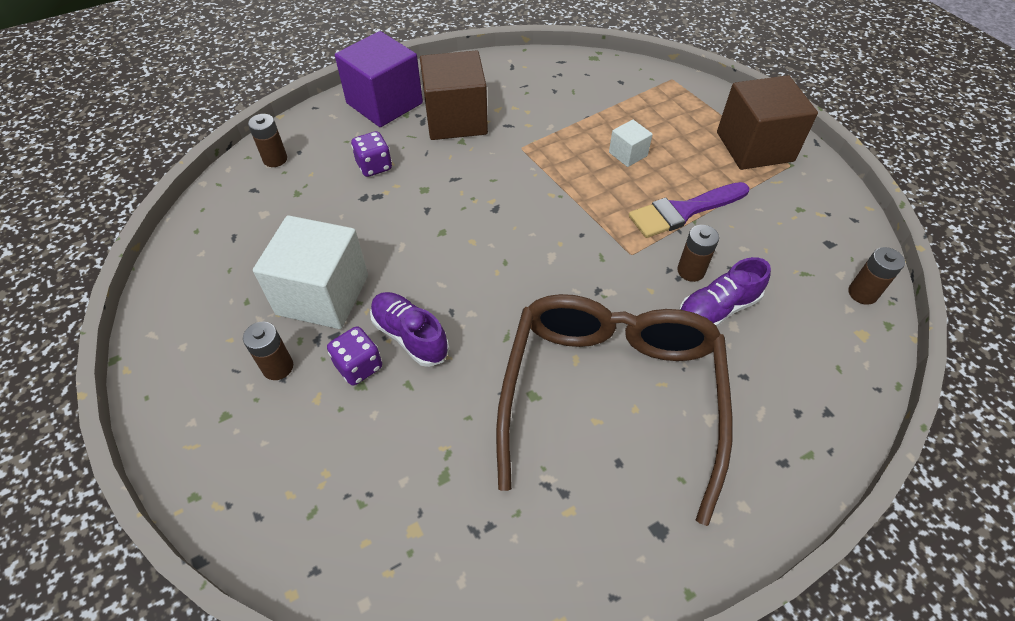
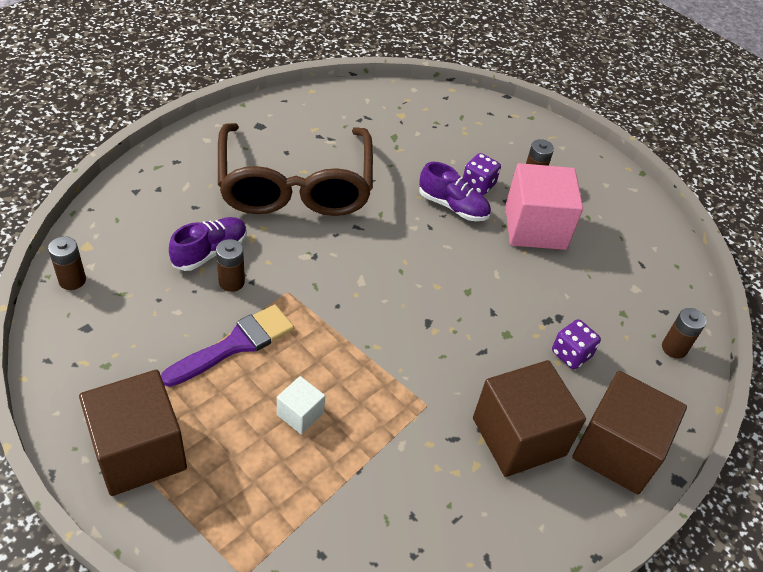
camera: 160 degrees right, 5 degrees down
white cube [253,215,368,329] -> pink cube [505,163,583,250]
purple cube [335,31,423,127] -> brown cube [572,371,687,494]

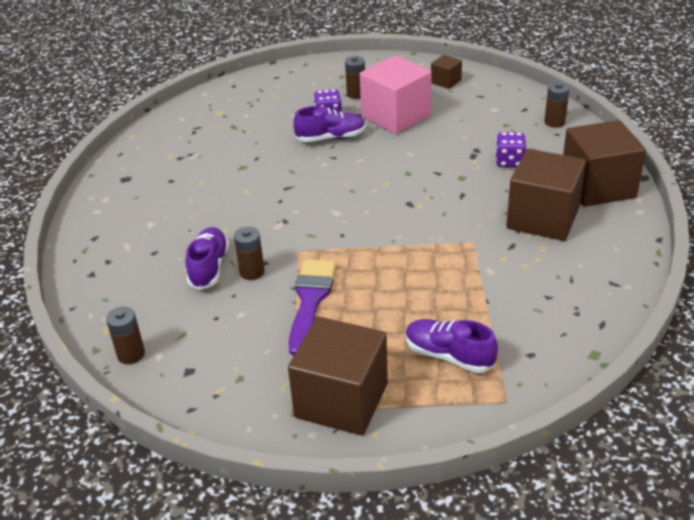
camera: 35 degrees left, 10 degrees down
brown glasses [218,123,373,216] -> none
white cube [277,376,325,434] -> none
none -> purple shoe [406,319,498,373]
none -> brown cube [431,55,462,89]

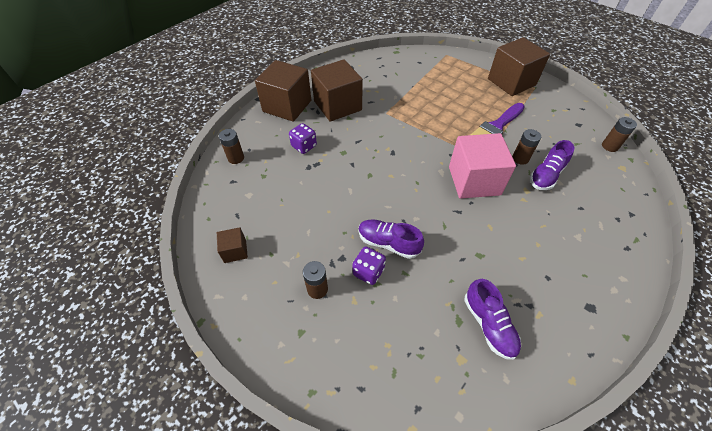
camera: 145 degrees left, 15 degrees up
pink cube [360,55,432,134] -> pink cube moved to [449,133,516,199]
purple shoe [406,319,498,373] -> purple shoe moved to [464,279,521,360]

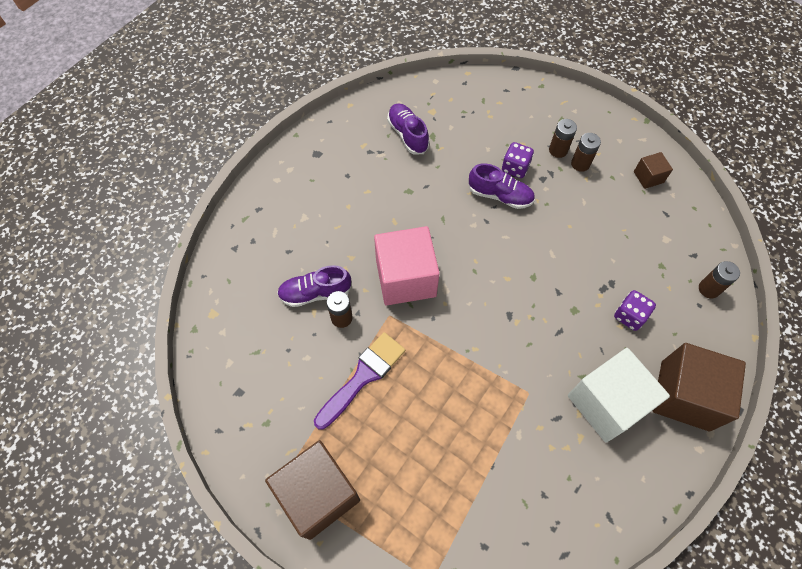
camera: 175 degrees right, 10 degrees up
brown cube [311,59,363,122] -> white cube [568,348,670,443]
purple shoe [530,140,574,190] -> purple shoe turned 135 degrees counterclockwise [277,265,352,307]
brown battery [602,117,637,152] -> brown battery moved to [571,133,601,172]

